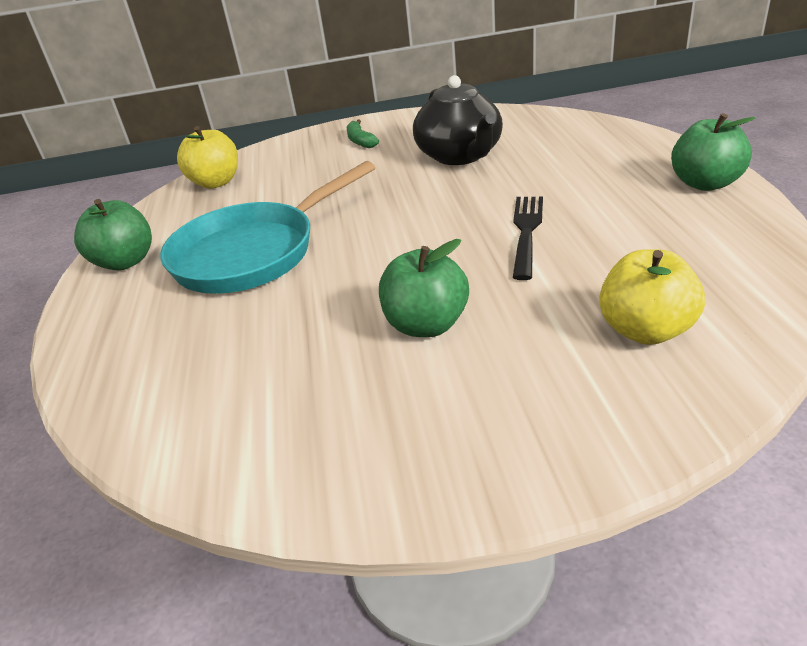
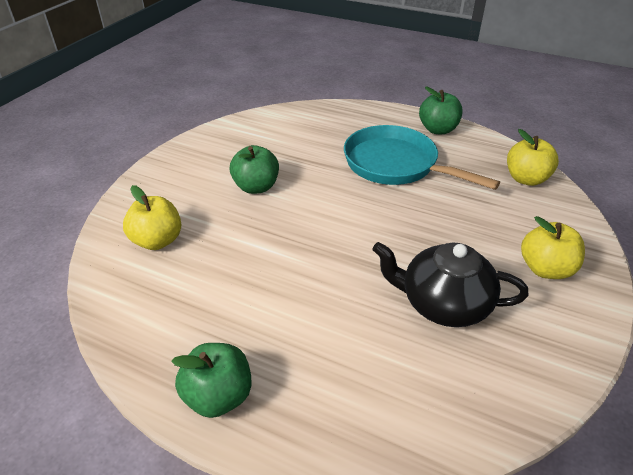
camera: 120 degrees right, 5 degrees up
turquoise pan [160,161,375,294] -> turquoise pan turned 45 degrees counterclockwise [344,125,500,190]
green banana [347,120,379,148] -> yellow apple [521,216,585,279]
black fork [513,197,543,280] -> none

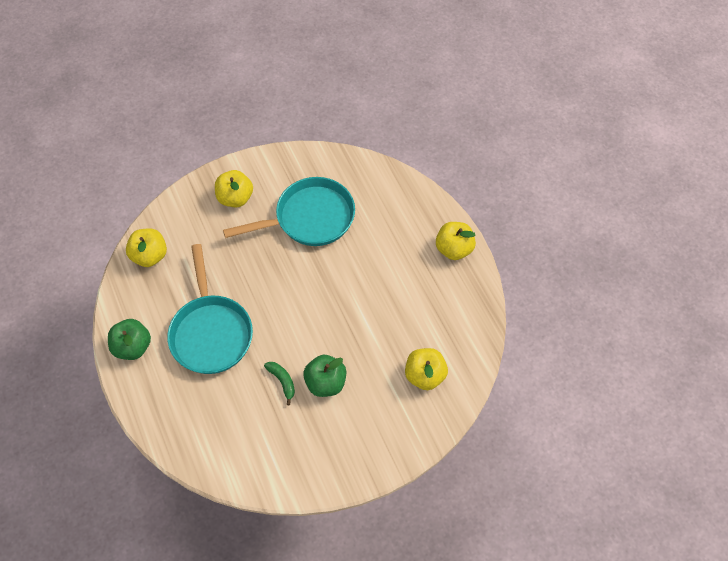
camera: 140 degrees left, 20 degrees up
green apple [171,343,252,418] -> yellow apple [436,222,476,260]
black teapot [372,242,529,327] -> turquoise pan [223,177,355,246]
none -> green banana [264,362,295,405]

